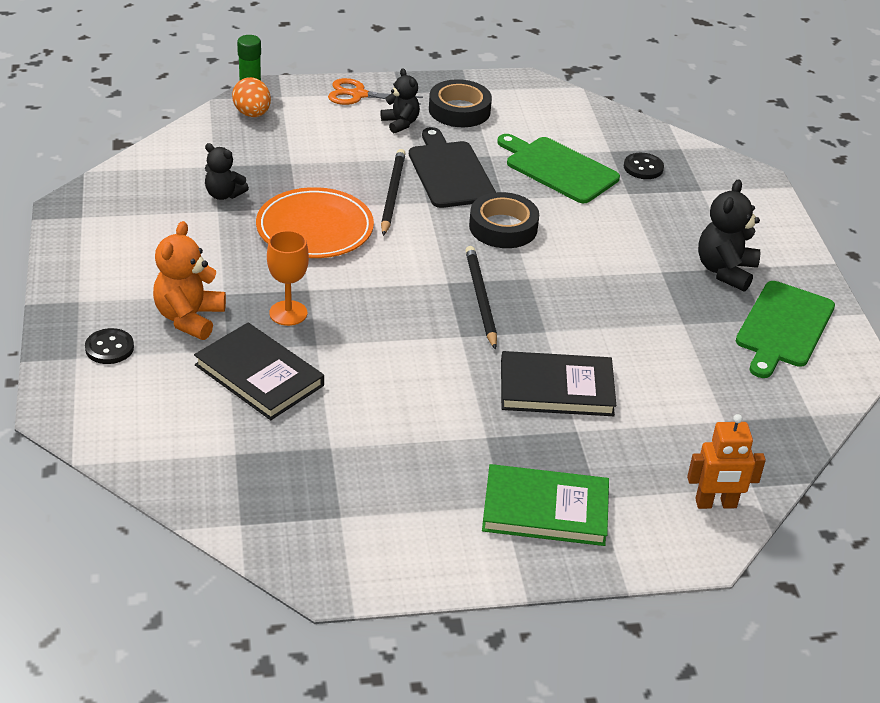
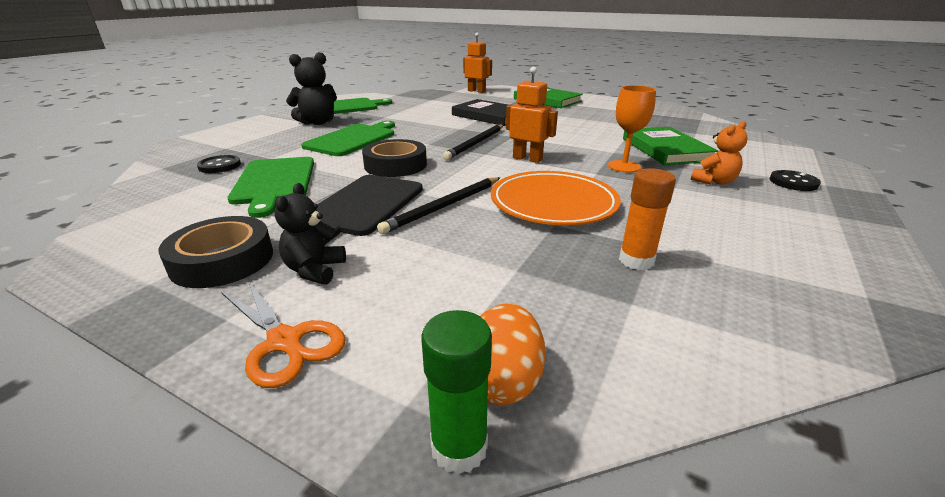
camera: 140 degrees left, 10 degrees down
orange teddy bear [153,221,226,340] -> orange teddy bear [691,121,748,185], size x0.65
black book [194,323,324,420] -> green book [623,127,718,165]
black teddy bear [205,143,249,200] -> orange glue stick [619,168,676,270]
none -> green cutting board [301,121,395,156]
none -> orange robot [506,66,558,163]

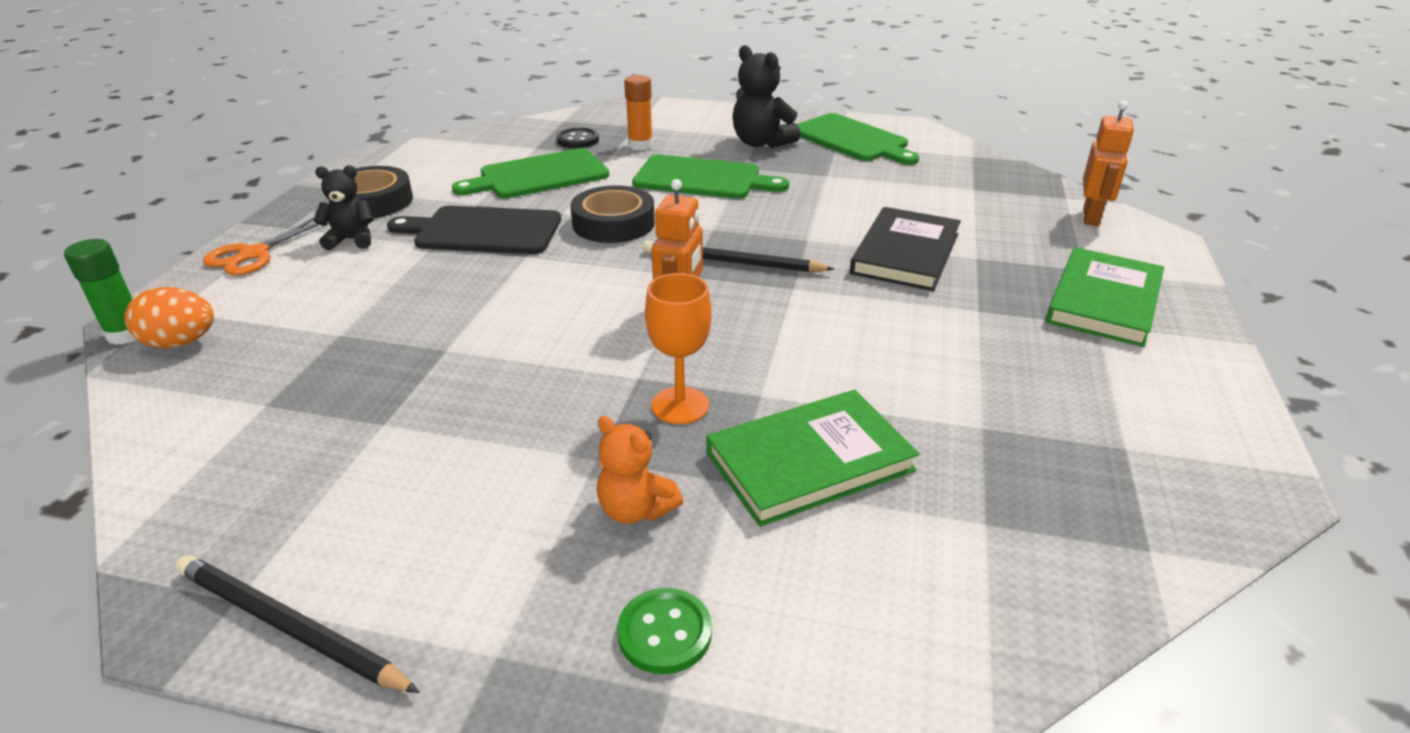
camera: 75 degrees right, 5 degrees up
black pencil [377,177,500,234] -> black pencil moved to [175,555,420,693]
orange plate [491,171,621,225] -> none
orange glue stick [619,168,676,270] -> orange glue stick moved to [624,75,653,150]
black button [770,170,821,191] -> green button [617,588,712,674]

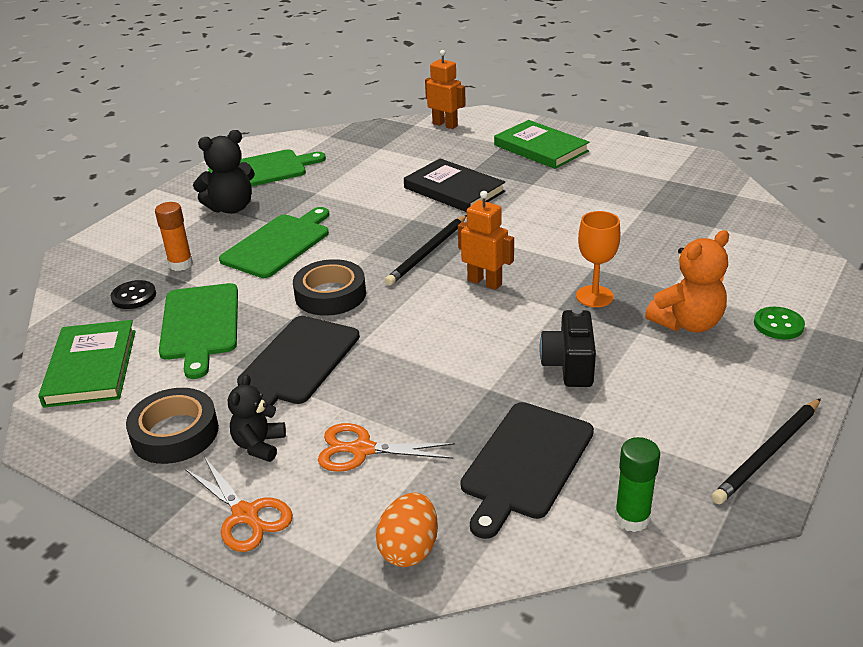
camera: 70 degrees left, 0 degrees up
green glue stick [64,239,136,345] -> green glue stick moved to [615,437,660,532]
orange teddy bear [597,416,683,524] -> orange teddy bear [645,230,729,332], size x1.55
green book [706,390,919,527] -> green book moved to [38,320,136,408]
none -> orange scissors [318,423,455,472]
none -> black cutting board [461,402,594,539]
none -> black camera [539,308,596,387]

